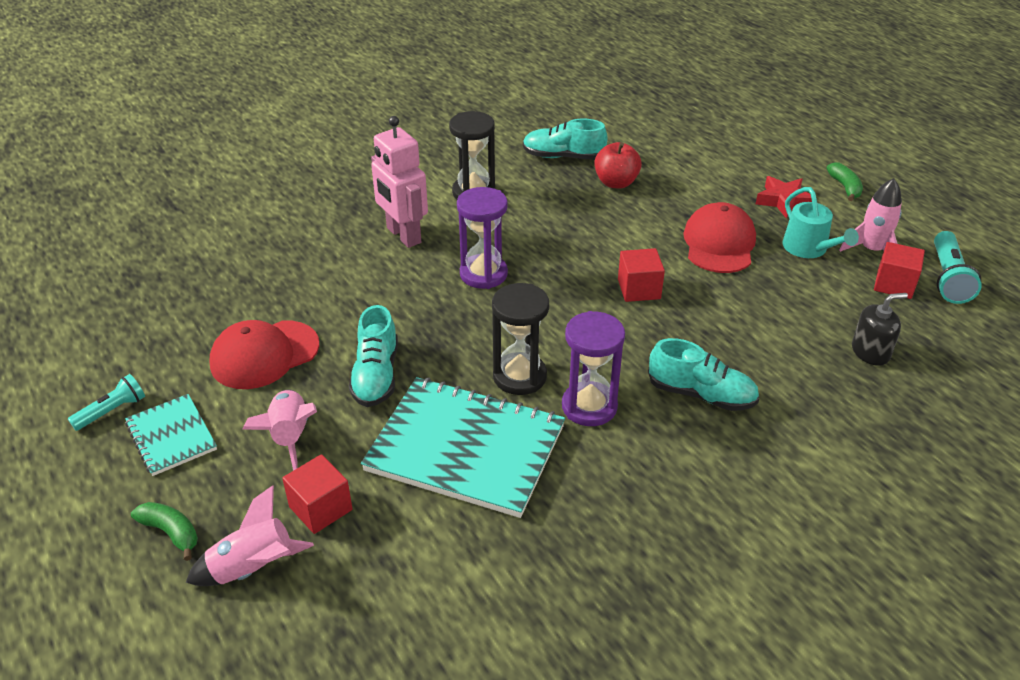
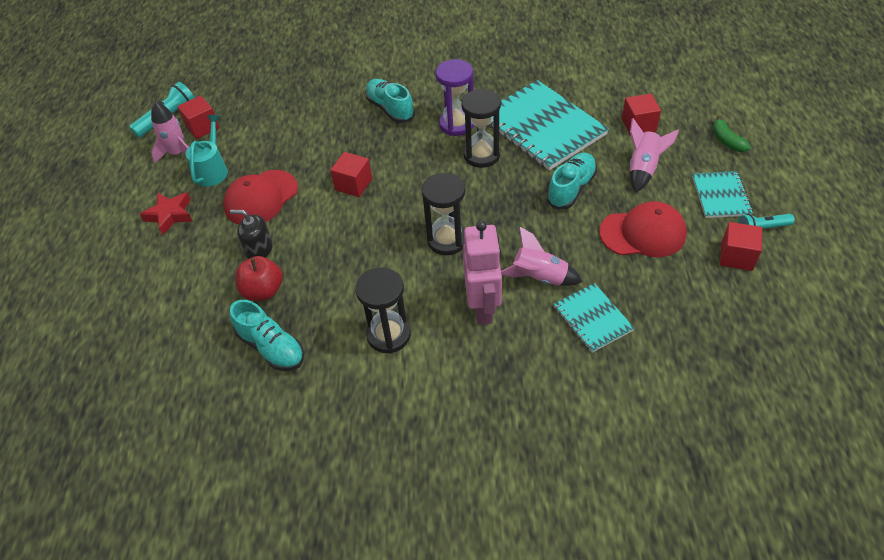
camera: 145 degrees left, 10 degrees up
pink rocket [186,485,314,586] -> pink rocket moved to [501,227,583,286]
purple hourglass [457,187,508,289] -> black hourglass [422,173,465,255]
green banana [826,162,863,201] -> none
black soap dispenser [852,293,908,366] -> black soap dispenser moved to [230,210,273,259]
none -> turquoise notebook [554,283,635,353]
none -> red cube [720,222,762,271]

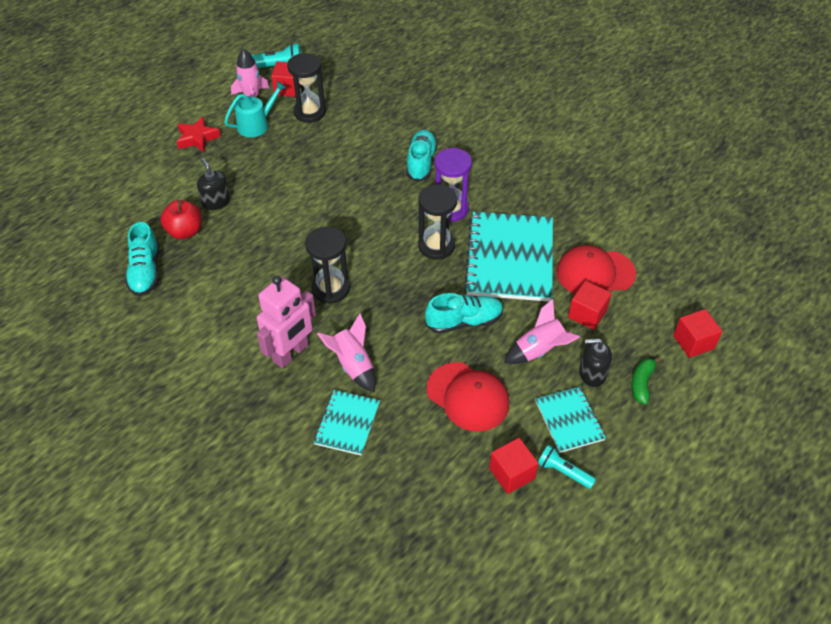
camera: 40 degrees right, 0 degrees up
red cap [223,170,298,225] -> red cap moved to [556,245,636,294]
red cube [330,152,372,197] -> red cube moved to [673,309,723,358]
black hourglass [355,267,411,354] -> black hourglass moved to [287,53,326,123]
turquoise notebook [692,171,753,218] -> turquoise notebook turned 60 degrees counterclockwise [535,386,606,453]
none -> black soap dispenser [579,338,612,387]

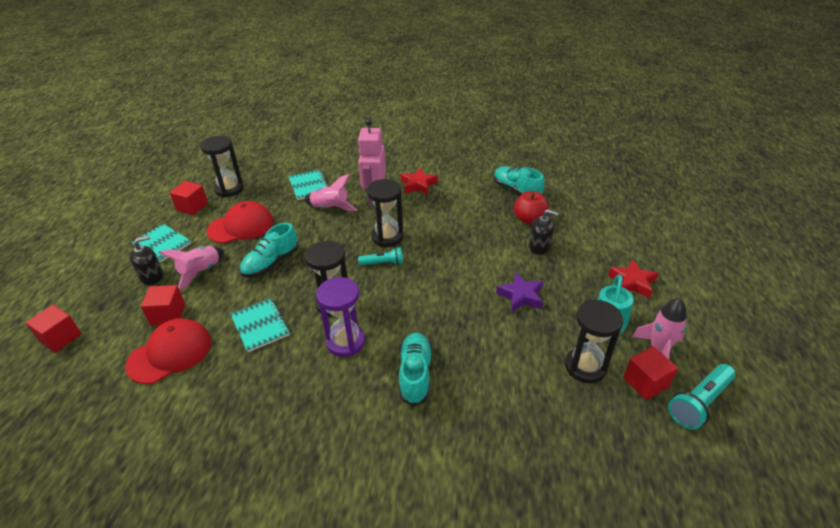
camera: 145 degrees right, 10 degrees down
turquoise shoe [406,129,437,182] -> turquoise shoe turned 150 degrees counterclockwise [399,333,432,406]
red cap [427,362,509,432] -> red cap turned 150 degrees clockwise [207,201,274,244]
turquoise notebook [464,212,553,302] -> turquoise notebook [230,298,290,352], size x0.52
turquoise flashlight [538,444,596,489] -> turquoise flashlight moved to [358,247,403,265]
green banana [632,357,661,404] -> none
none -> black hourglass [200,136,244,197]
none -> red star [401,168,438,195]
none -> purple star [496,273,543,312]

